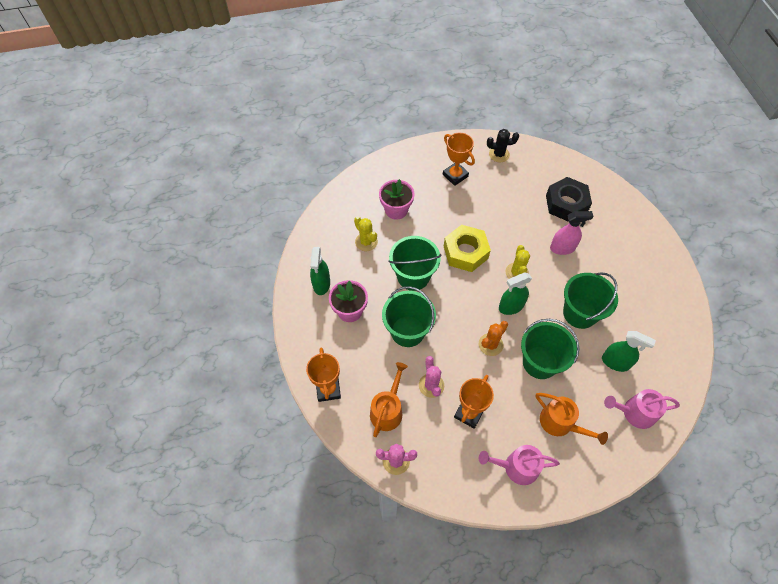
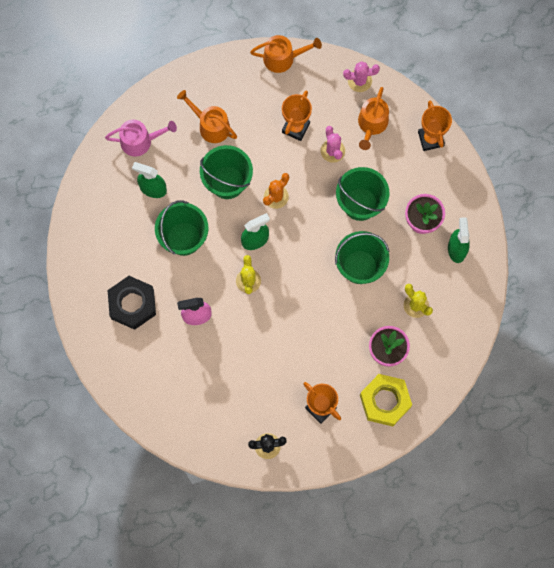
camera: 175 degrees right, 15 degrees up
yellow nut [444,225,491,272] -> yellow nut moved to [360,374,412,426]
pink watering can [479,445,560,485] -> none
black nut [546,177,592,222] -> black nut moved to [108,276,156,330]
none -> orange watering can [250,35,322,73]

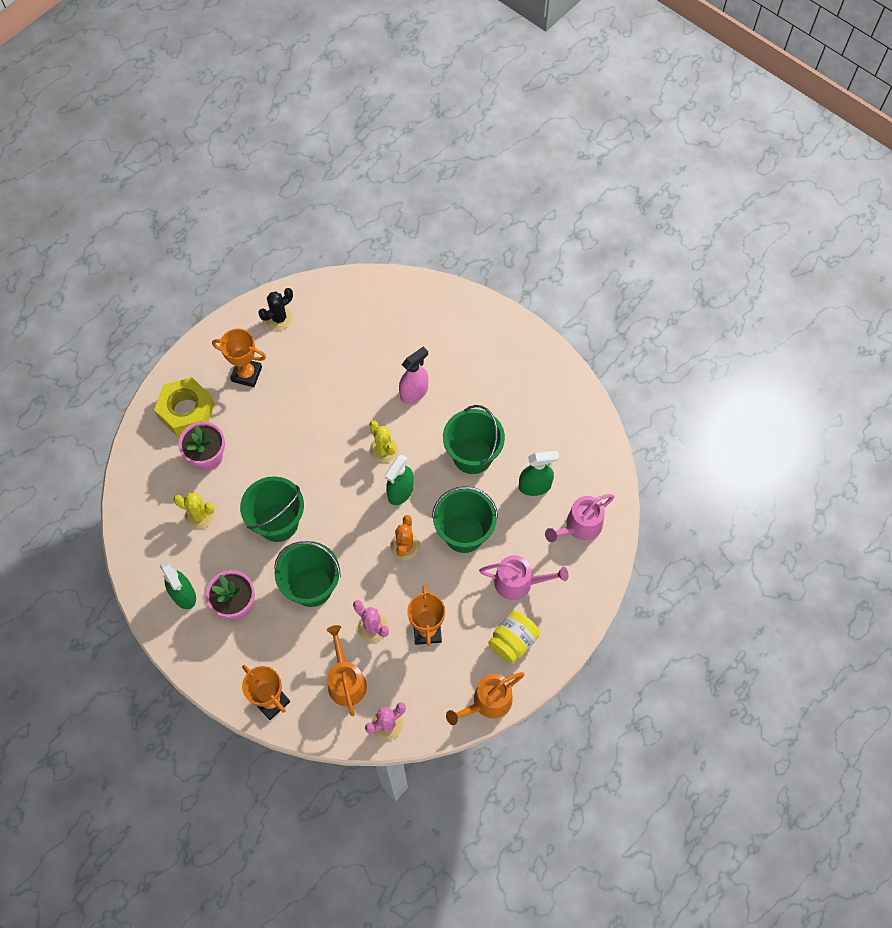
camera: 150 degrees right, 10 degrees down
black nut [108,276,156,330] -> none
orange watering can [177,90,237,143] -> pink watering can [479,555,569,600]
none -> yellow jar [488,611,540,664]

